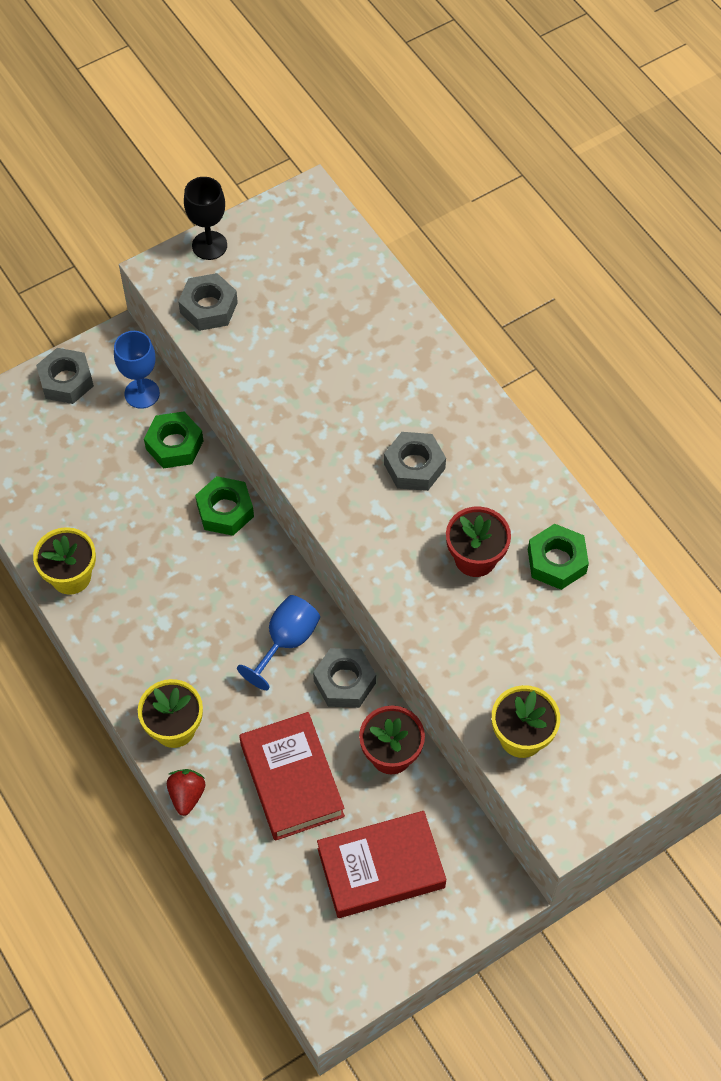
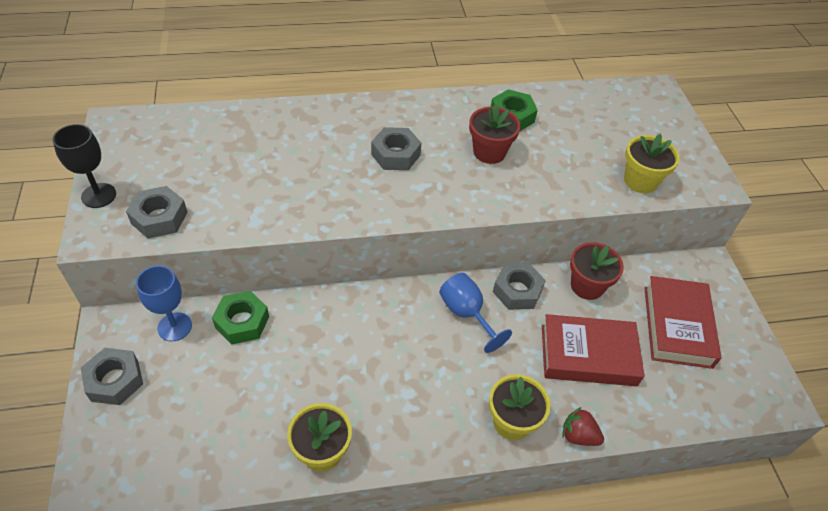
camera: 70 degrees left, 10 degrees down
green nut [195,476,254,536] -> none

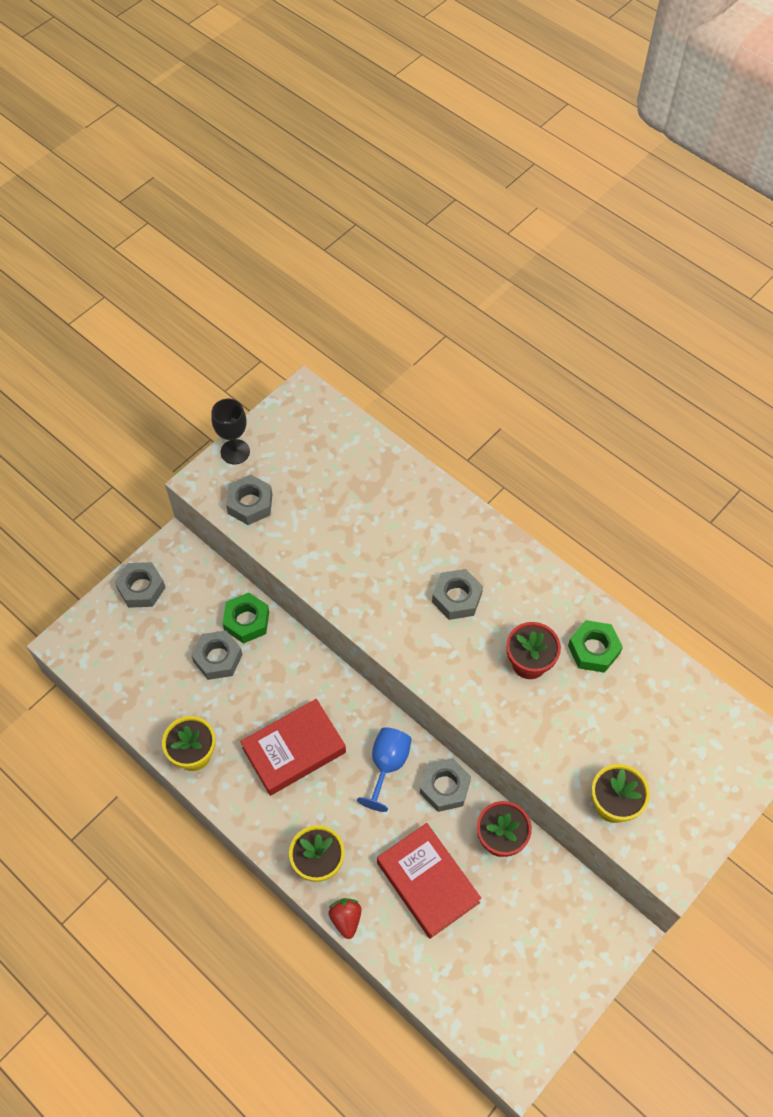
camera: 55 degrees right, 10 degrees up
blue goblet [136,265,192,341] -> none
red book [644,276,721,369] -> red book moved to [240,699,346,796]
none -> grey nut [191,630,243,680]

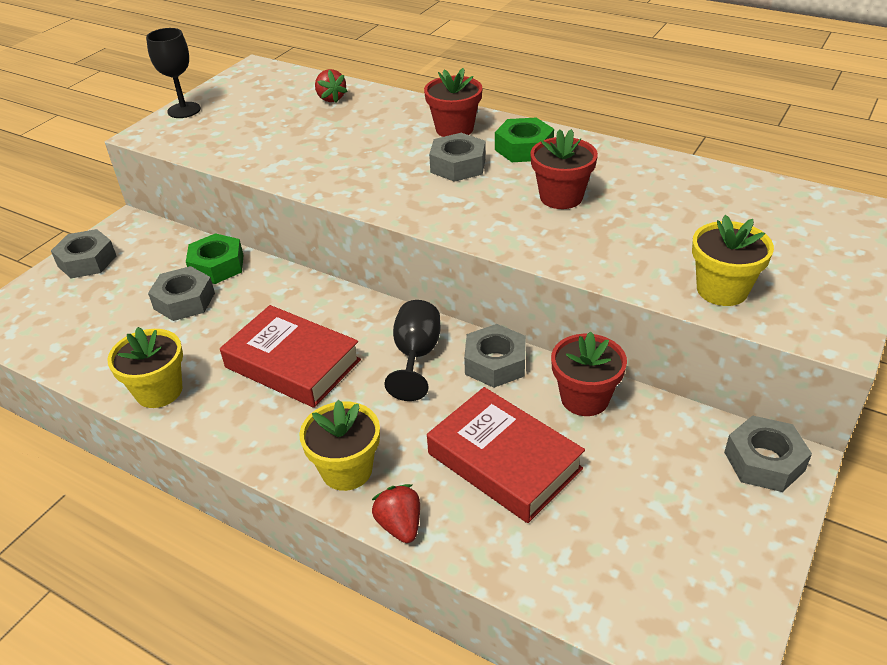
camera: 10 degrees left, 20 degrees down
grey nut [226,475,272,525] -> grey nut moved to [724,415,812,492]
red book [240,699,346,796] -> red book turned 75 degrees clockwise [220,305,361,408]
blue goblet [357,727,412,812] -> black goblet [384,300,440,401]
green nut [568,620,623,673] -> green nut moved to [495,118,554,162]
none -> red strawberry [315,69,348,103]
none -> red flower pot [424,68,483,137]

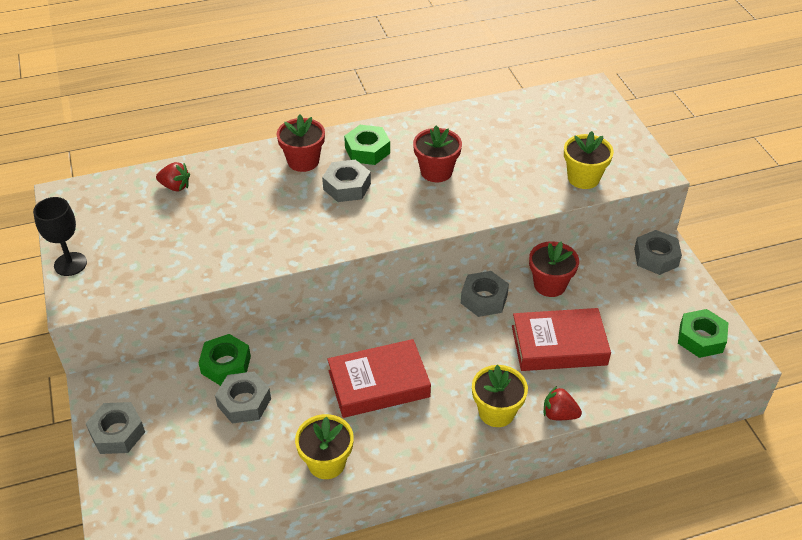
camera: 50 degrees left, 5 degrees up
black goblet [384,300,440,401] -> none
none -> green nut [678,309,728,358]

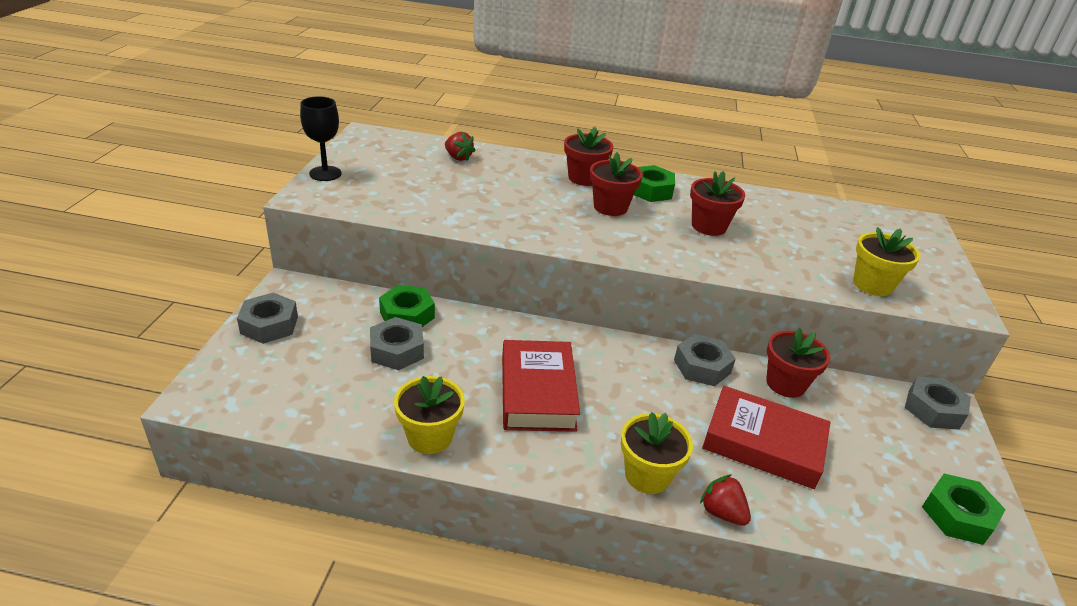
camera: 25 degrees right, 10 degrees down
grey nut [322,159,371,202] -> red flower pot [590,152,643,216]
red book [327,339,431,418] -> red book turned 75 degrees clockwise [502,340,580,432]

